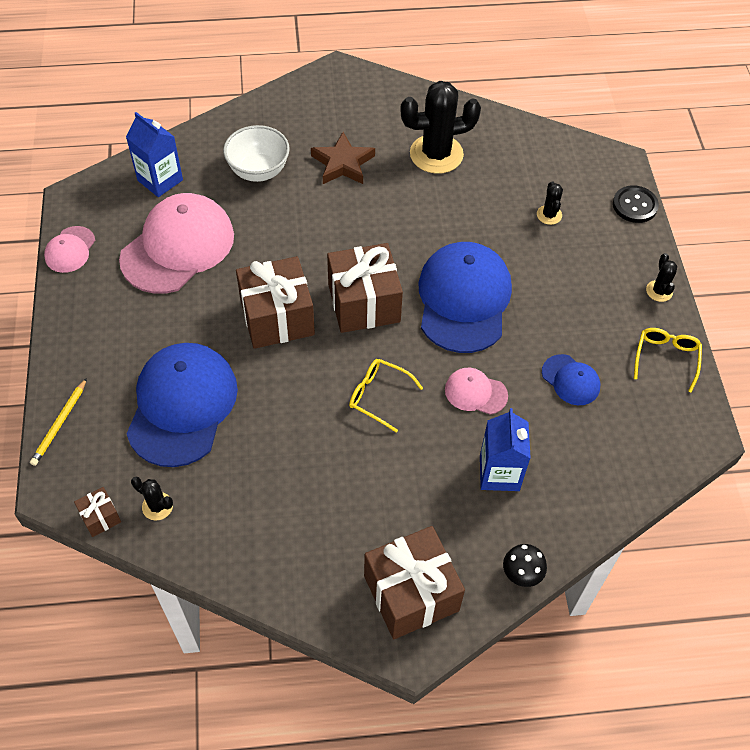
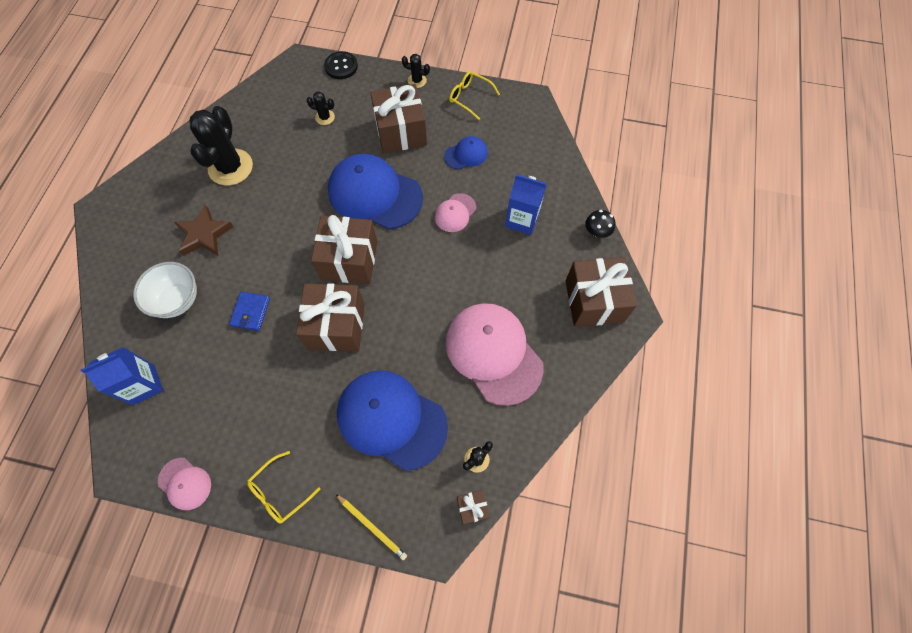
camera: 70 degrees left, 10 degrees up
pink cap [119,193,234,294] -> pink cap moved to [446,303,544,406]
yellow glasses [349,359,423,433] -> yellow glasses moved to [247,451,320,524]
none -> blue wallet [229,292,270,331]
none -> brown gift [370,84,427,153]

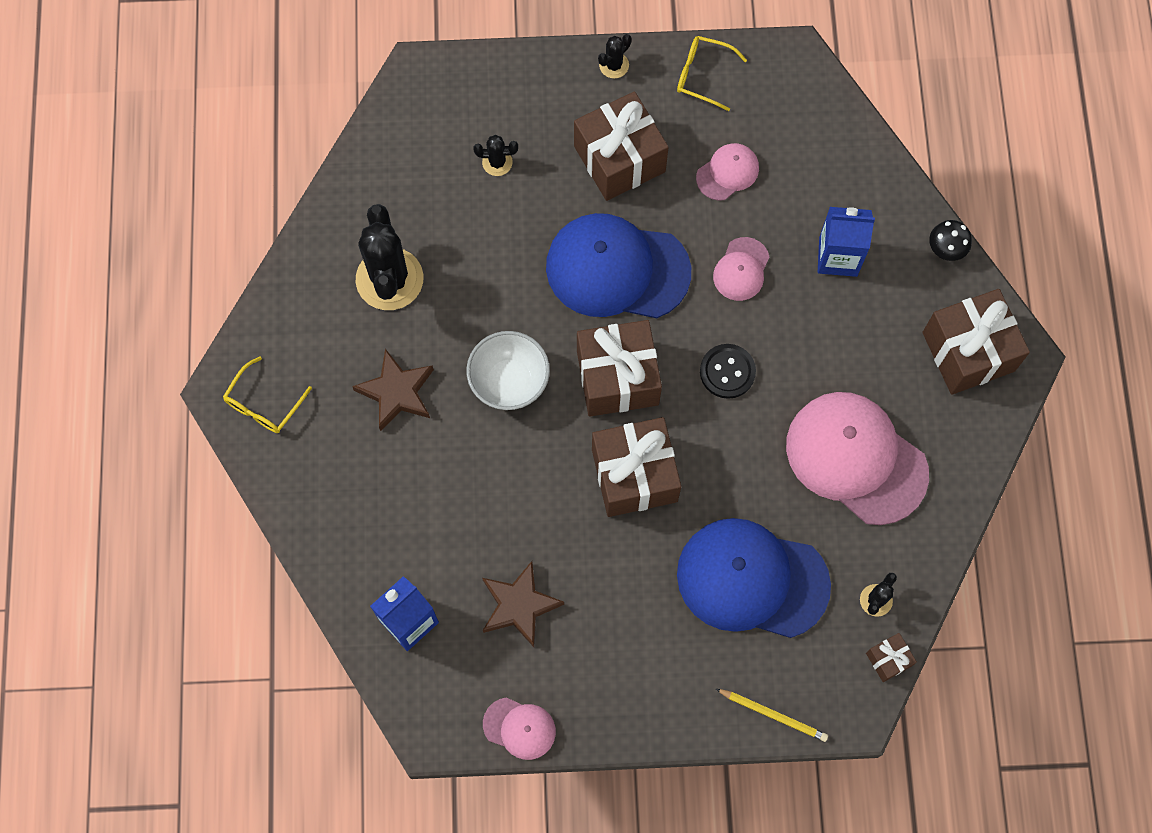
camera: 15 degrees left, 5 degrees up
white bowl [133,262,197,318] -> white bowl moved to [466,331,550,410]
blue wallet [229,292,270,331] -> none
yellow glasses [247,451,320,524] -> yellow glasses moved to [223,357,312,433]
black button [324,51,358,79] -> black button moved to [700,344,756,399]
black cactus [402,54,430,88] -> black cactus turned 45 degrees counterclockwise [598,34,632,79]
blue cap [444,136,488,170] -> pink cap [696,143,759,201]
none -> brown star [482,561,564,647]

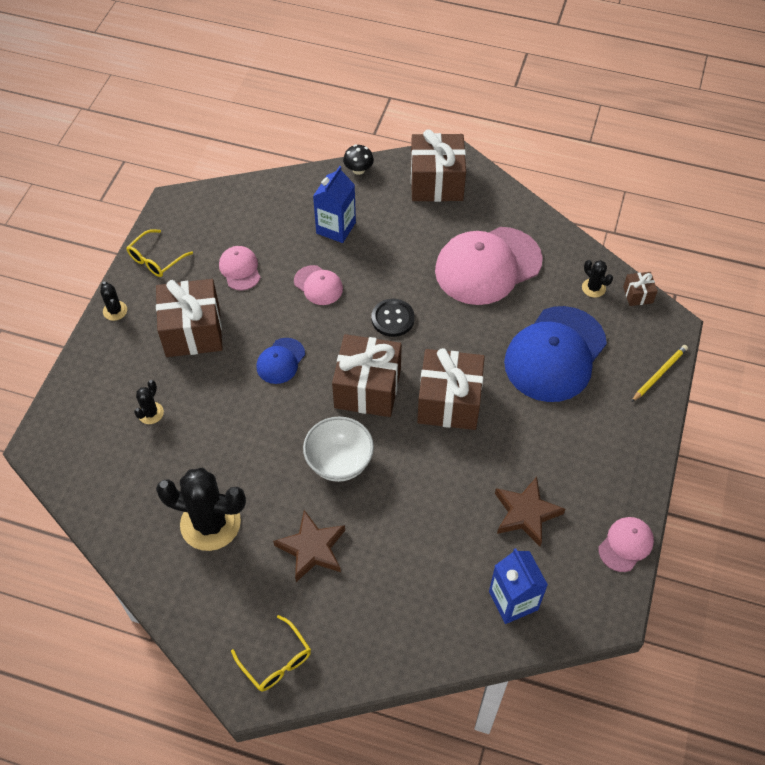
camera: 70 degrees left, 15 degrees down
blue cap [546,213,691,318] -> blue cap [256,338,305,384], size x0.47

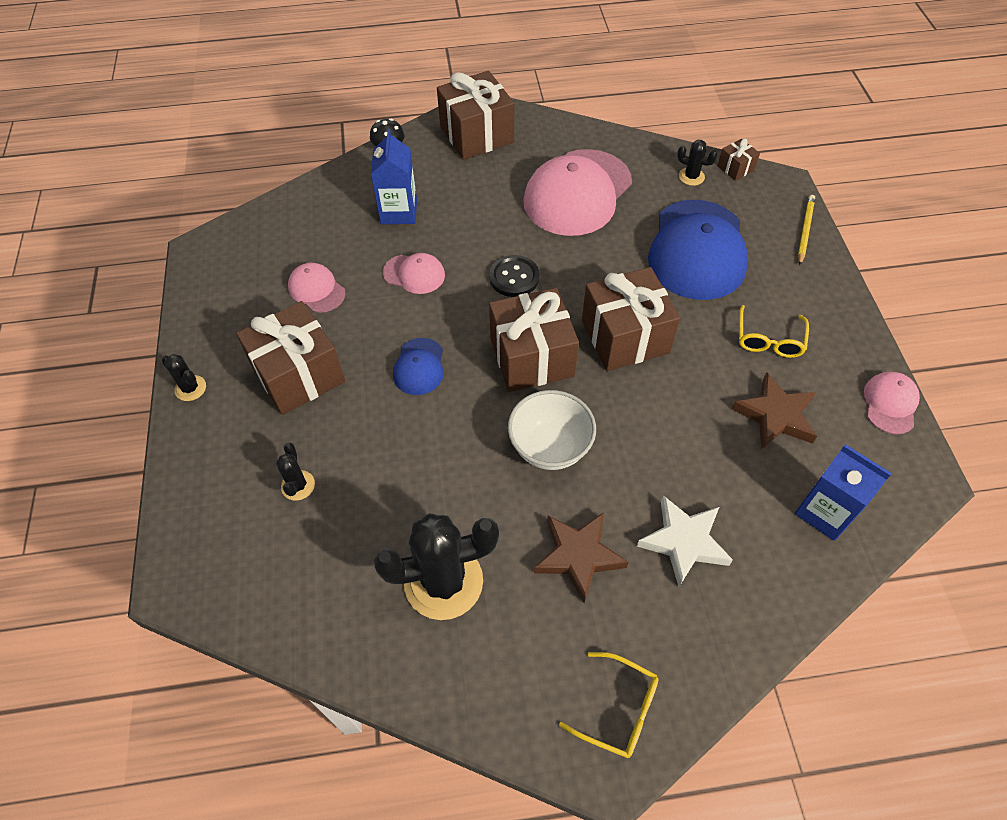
camera: 25 degrees left, 0 degrees up
yellow glasses [126,229,193,277] -> yellow glasses moved to [739,305,809,358]
none -> white star [637,495,733,587]

